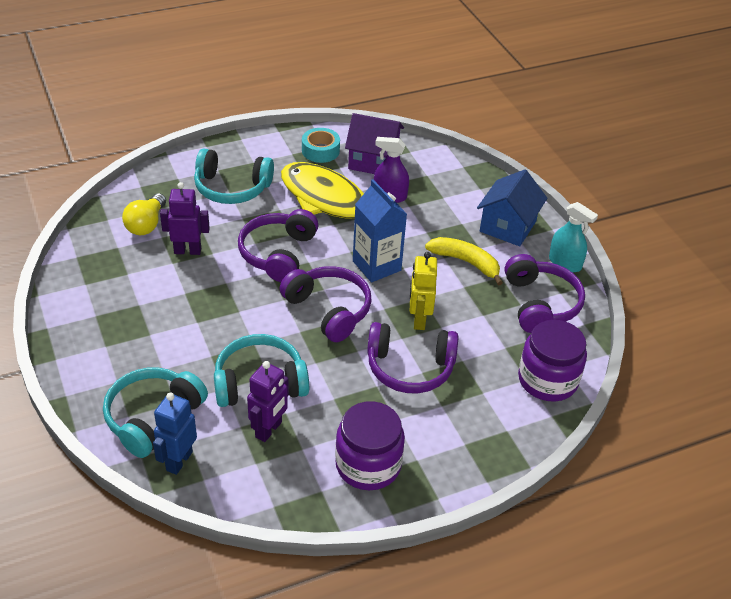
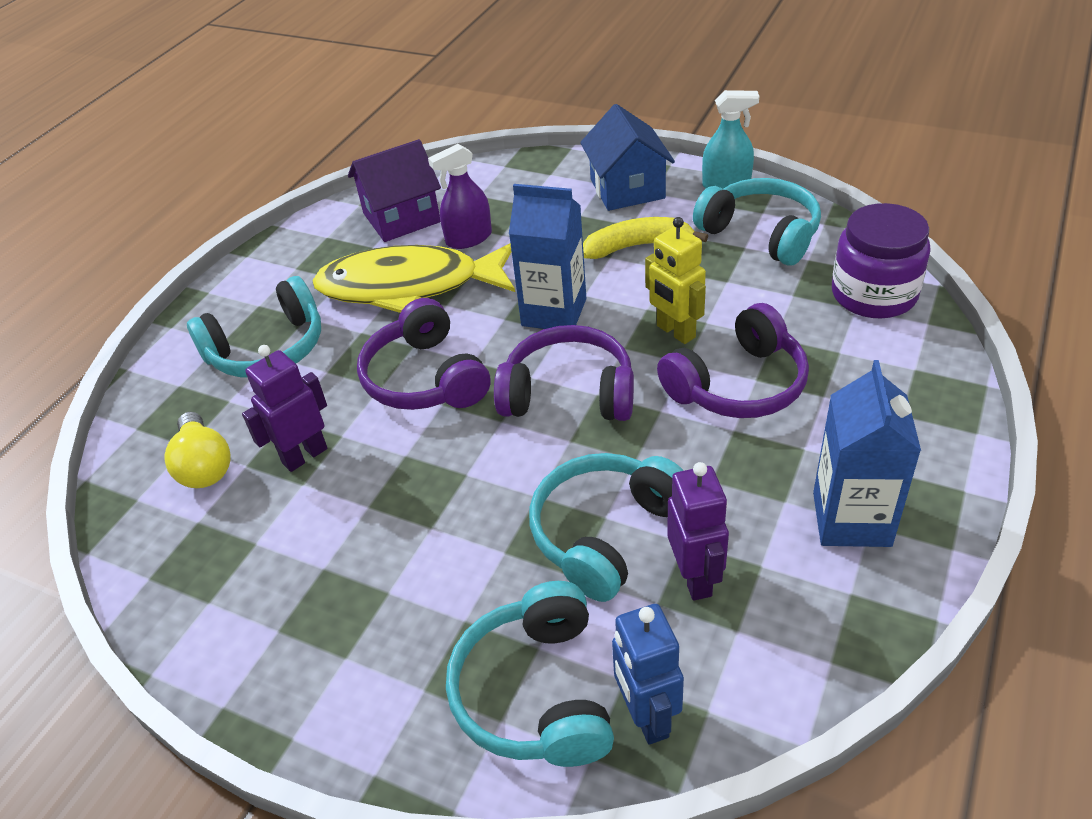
camera: 35 degrees left, 0 degrees up
turquoise tape [302,128,340,163] -> none
purple jar [335,401,405,490] -> blue carton [813,360,921,547]
purple headphones [505,254,585,333] -> turquoise headphones [693,178,821,266]

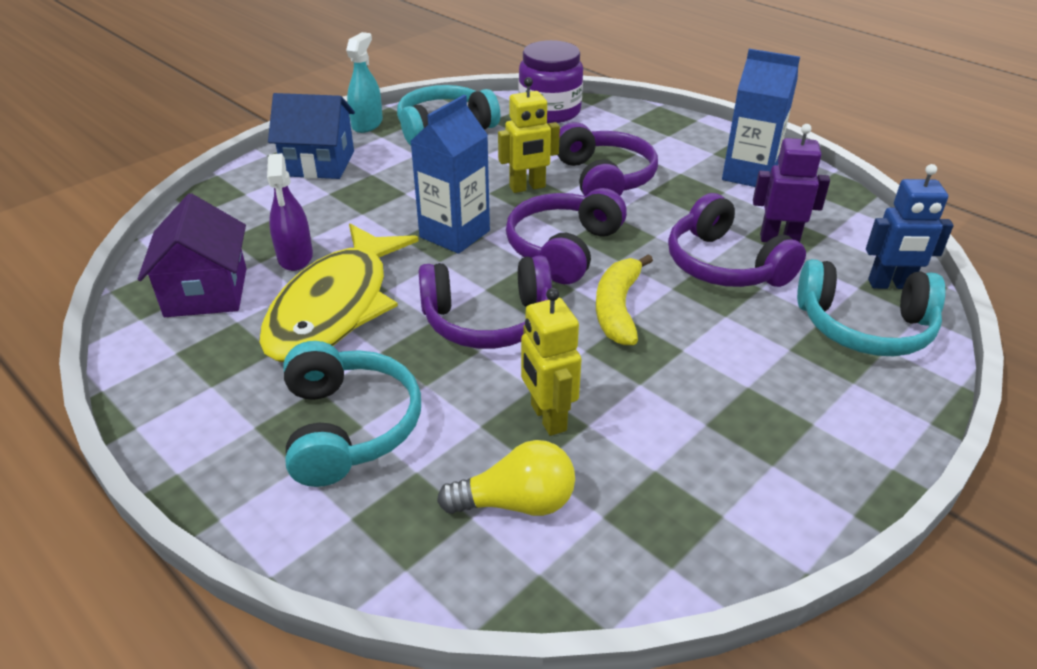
camera: 75 degrees left, 5 degrees down
purple robot [242,345,327,472] -> yellow robot [521,288,582,436]
turquoise headphones [529,453,684,602] -> purple headphones [668,193,806,287]
yellow banana [583,217,708,259] -> yellow banana moved to [596,254,653,345]

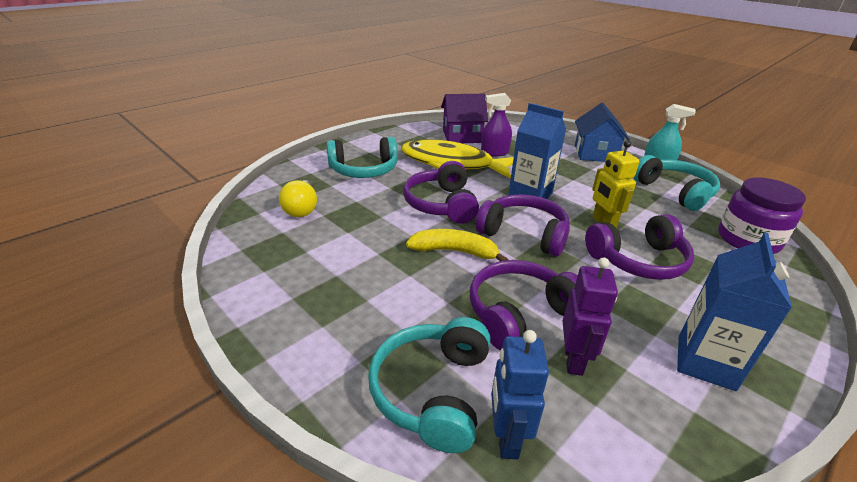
camera: 90 degrees right, 5 degrees down
yellow robot [521,288,582,436] -> none

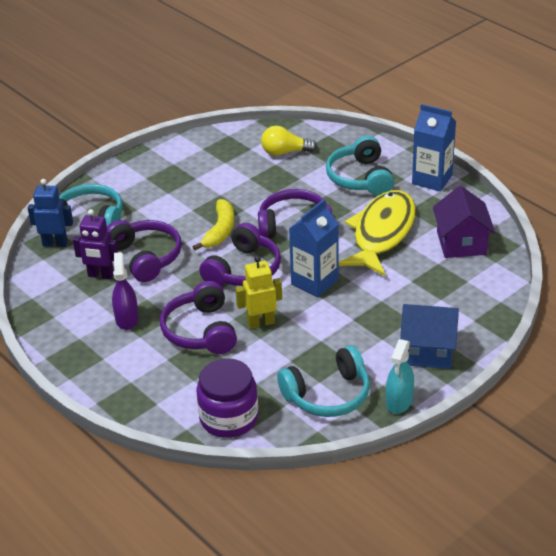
camera: 95 degrees right, 5 degrees up
purple spray bottle [481,93,512,157] -> purple spray bottle moved to [112,252,139,330]
blue carton [677,232,792,391] -> blue carton moved to [412,104,456,192]

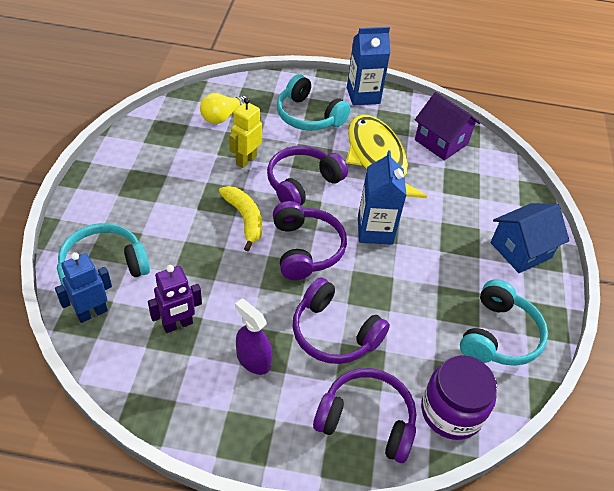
camera: 45 degrees left, 10 degrees up
purple headphones [107,220,182,282] -> purple headphones moved to [313,368,416,463]
yellow robot [235,256,282,329] -> yellow robot moved to [229,98,262,168]
turquoise spray bottle [386,339,414,414] -> none

